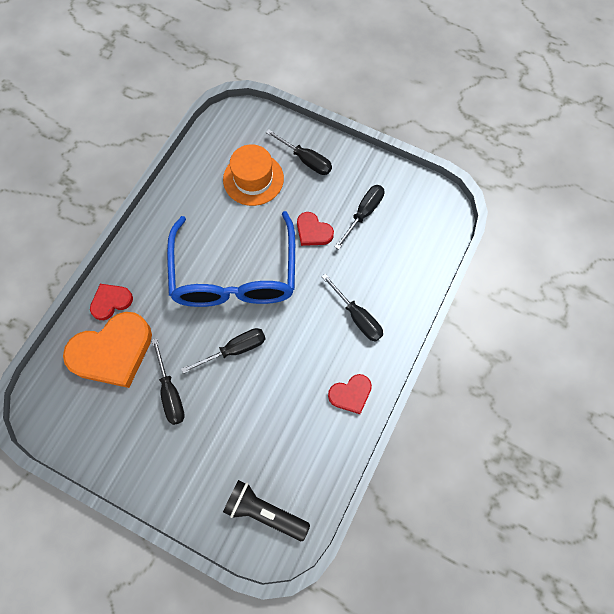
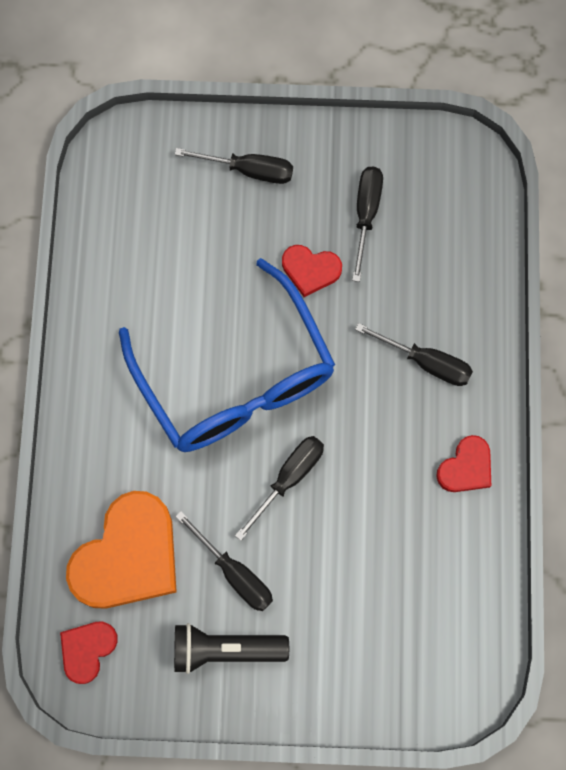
camera: 25 degrees left, 5 degrees up
red heart [90,284,133,320] -> red heart moved to [60,622,118,684]
orange hat [223,144,284,206] -> none
black flashlight [223,480,310,541] -> black flashlight moved to [174,623,289,674]

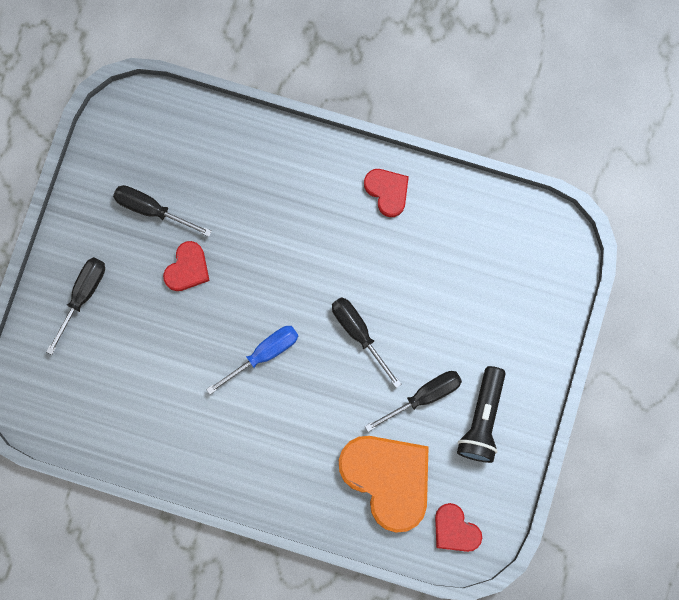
camera: 75 degrees left, 5 degrees up
blue glasses [119,258,335,452] -> blue screwdriver [206,326,298,394]
black screwdriver [355,323,473,386] -> none

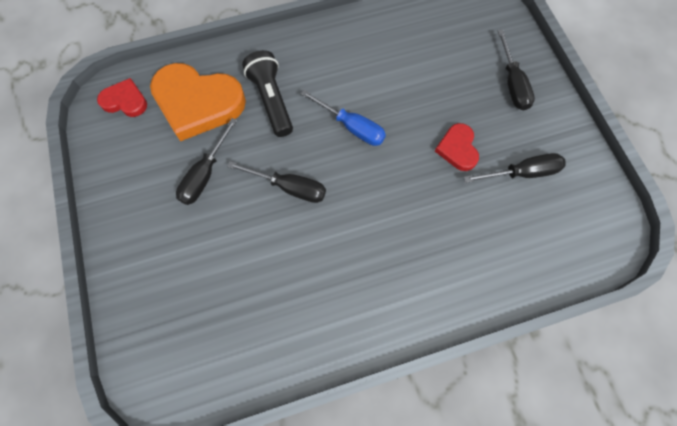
camera: 145 degrees right, 10 degrees down
blue screwdriver [206,326,298,394] -> blue screwdriver turned 75 degrees counterclockwise [301,90,386,146]
red heart [364,169,409,217] -> none
black flashlight [457,366,506,463] -> black flashlight moved to [242,50,293,137]

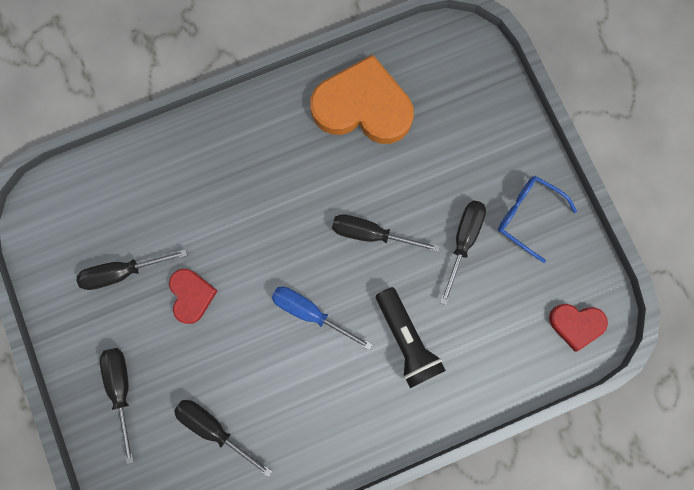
camera: 175 degrees right, 10 degrees up
orange heart [150,63,246,141] -> orange heart moved to [310,55,414,144]
none -> black screwdriver [174,400,272,477]
none -> blue glasses [498,176,577,263]

